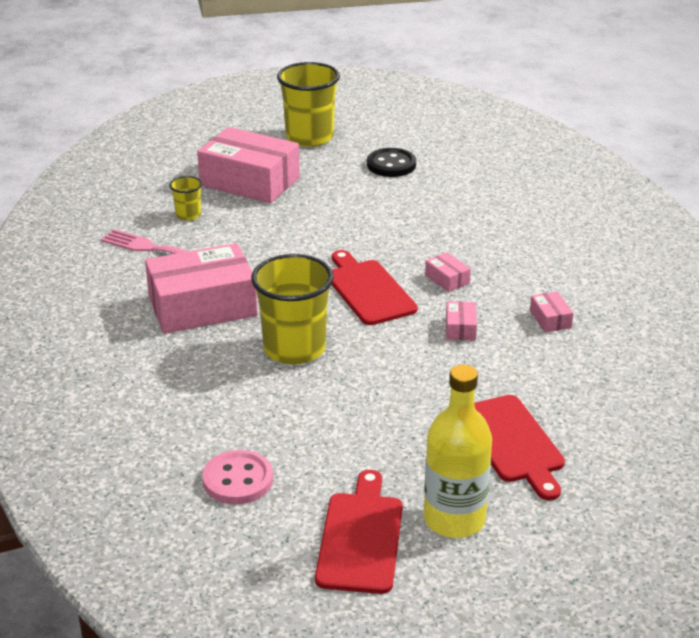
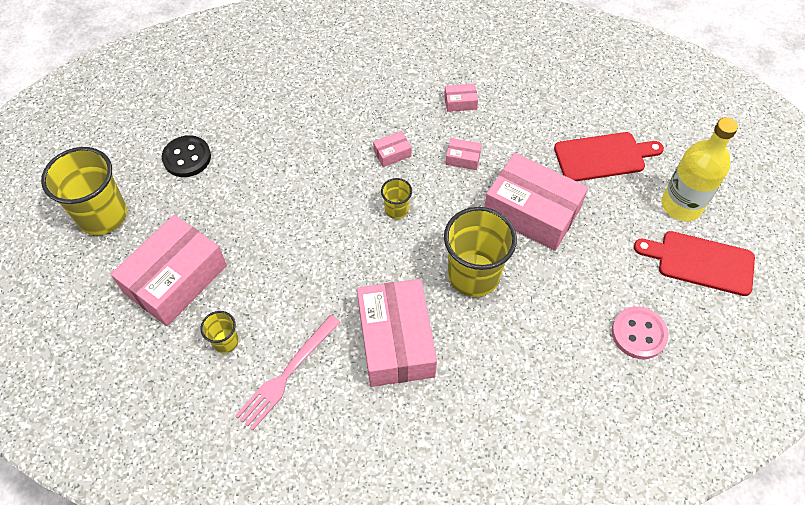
camera: 80 degrees left, 25 degrees up
red cutting board [332,250,418,325] -> yellow cup [381,178,412,219]
none -> pink box [484,153,588,251]

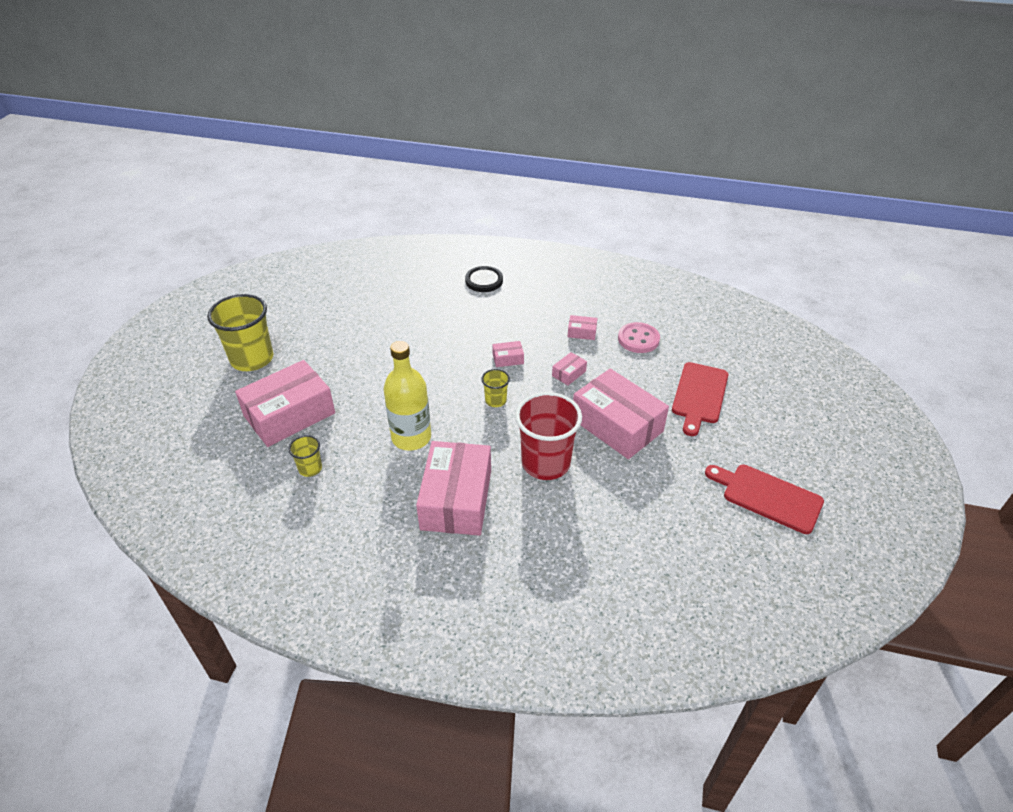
camera: 15 degrees right, 15 degrees down
black button [162,135,211,177] -> black button moved to [465,266,503,292]
pink fork [235,315,341,430] -> none
yellow cup [444,207,517,297] -> red cup [515,392,582,480]
pink box [446,138,482,170] -> pink box turned 75 degrees counterclockwise [552,352,587,385]
red cutting board [554,132,664,181] -> red cutting board turned 105 degrees clockwise [672,362,728,436]
pink button [612,307,669,359] -> pink button moved to [618,322,660,353]
yellow bottle [662,117,738,221] -> yellow bottle moved to [383,341,431,450]

